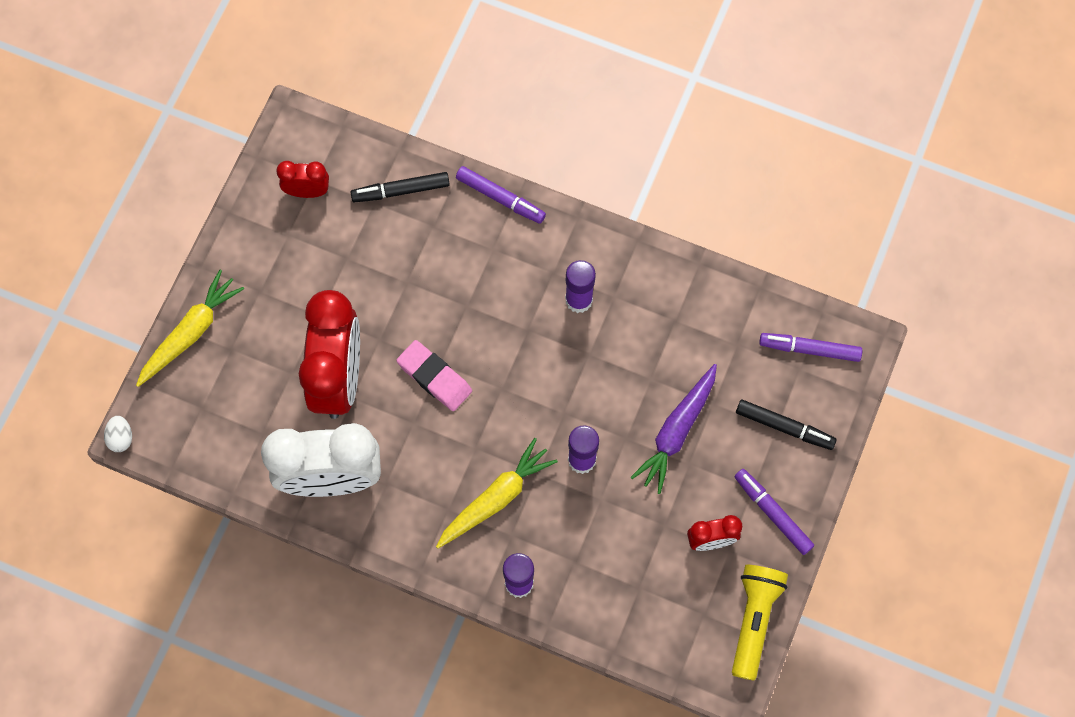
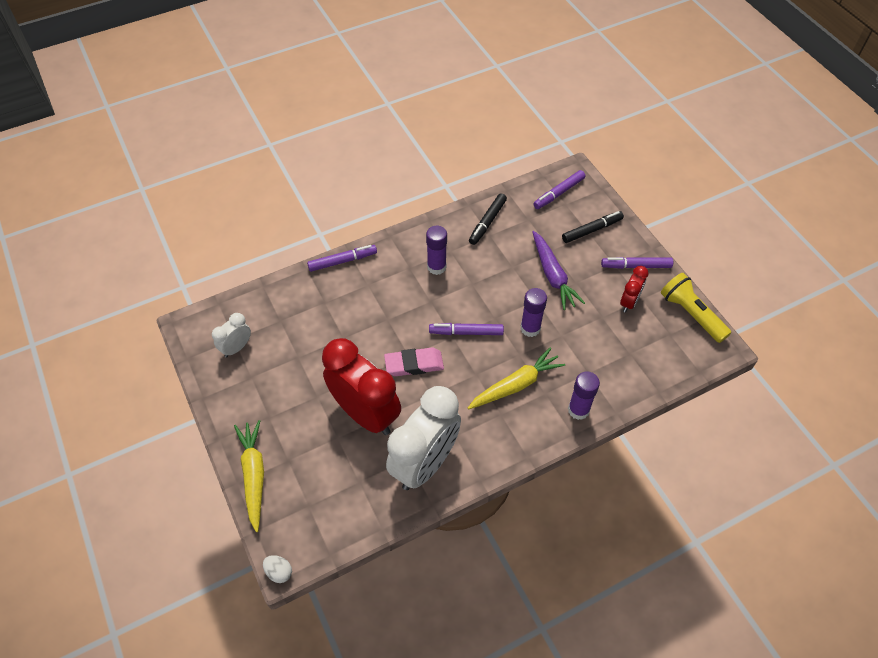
camera: 50 degrees left, 15 degrees down
red clock [276,161,329,198] -> white clock [212,313,251,358]
black marker [351,172,450,203] -> black marker moved to [469,193,507,245]
yellow carrot [436,438,558,548] -> yellow carrot turned 60 degrees clockwise [468,347,565,409]
none -> purple marker [429,323,504,335]

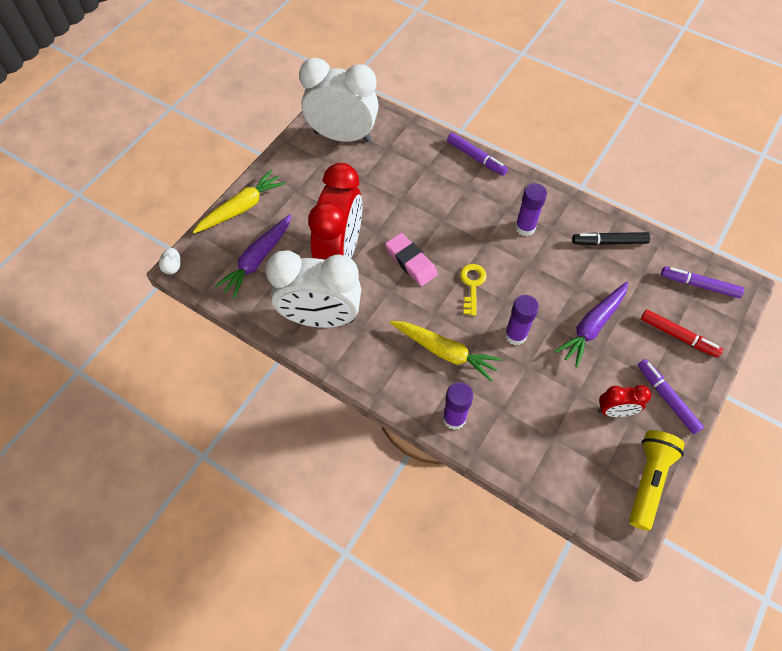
camera: 60 degrees right, 5 degrees up
white clock [212,313,251,358] -> white clock [299,58,379,142], size x2.12
purple marker [429,323,504,335] -> yellow key [460,264,486,316]
black marker [562,211,624,243] -> red marker [641,310,723,358]
none -> purple carrot [215,214,292,298]

